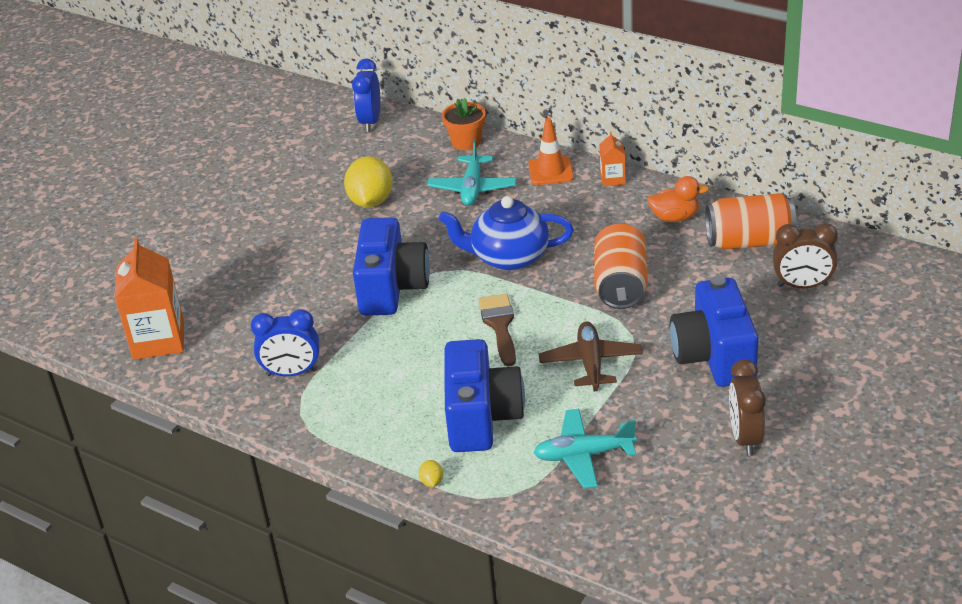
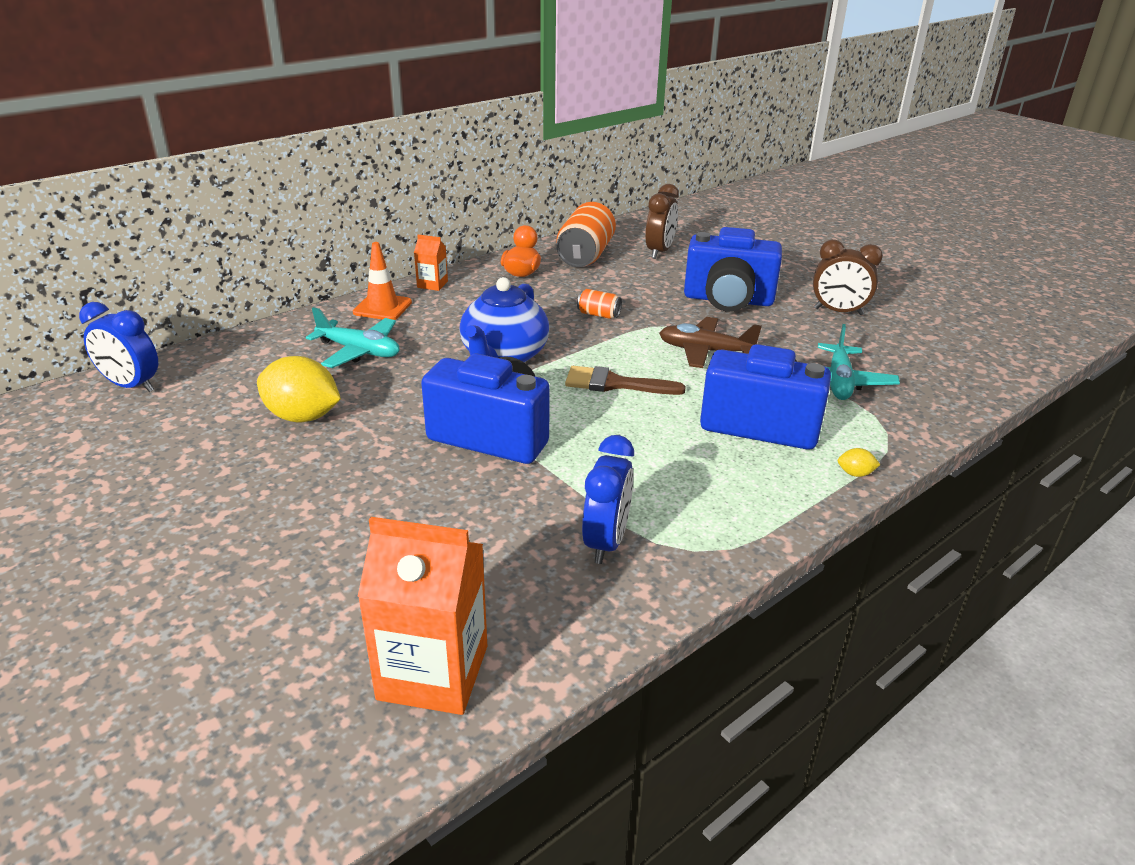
camera: 75 degrees left, 5 degrees down
orange flower pot [442,98,486,150] -> none
orange can [594,223,648,309] -> orange can [577,289,622,319], size x0.47

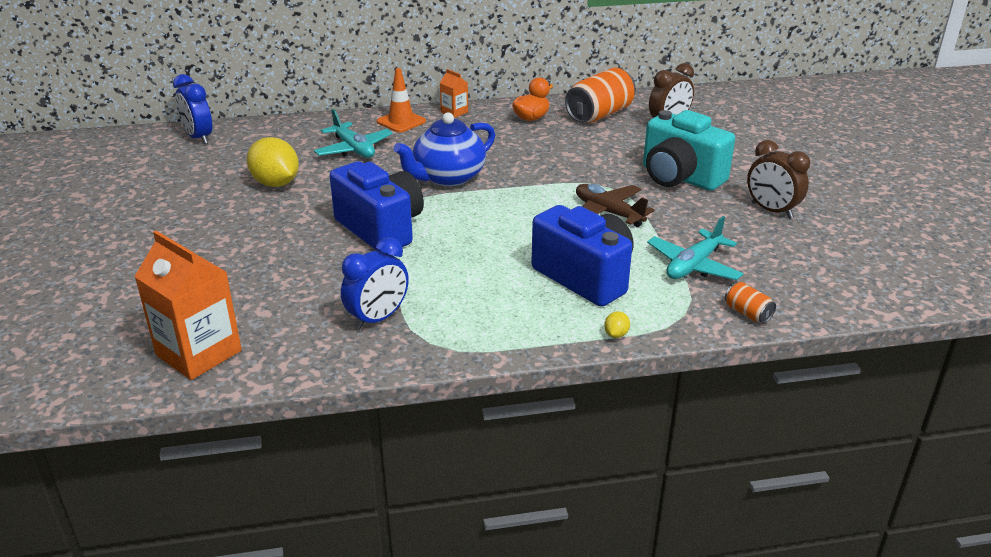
camera: 30 degrees right, 0 degrees up
brown brush [565,366,686,395] -> none
orange can [577,289,622,319] -> orange can moved to [725,282,776,324]
blue camera [684,227,782,312] -> turquoise camera [643,110,735,191]
yellow lemon [838,448,880,477] -> yellow lemon turned 75 degrees clockwise [604,311,630,338]

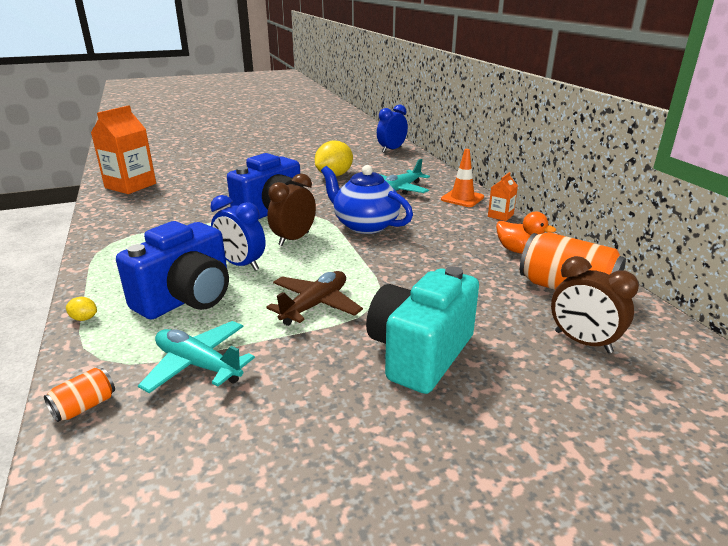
camera: 80 degrees right, 5 degrees down
blue clock [341,237,409,330] -> blue clock moved to [211,195,266,271]
brown clock [747,140,810,219] -> brown clock moved to [267,173,316,246]

